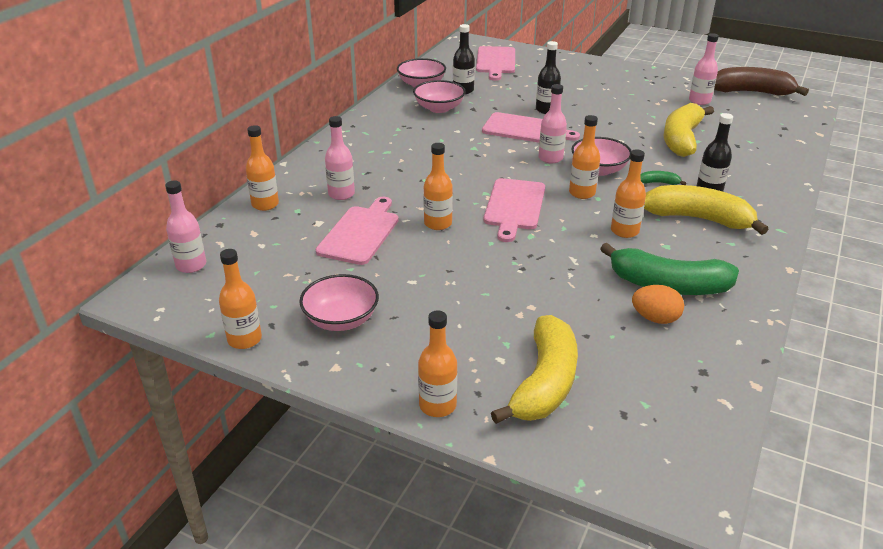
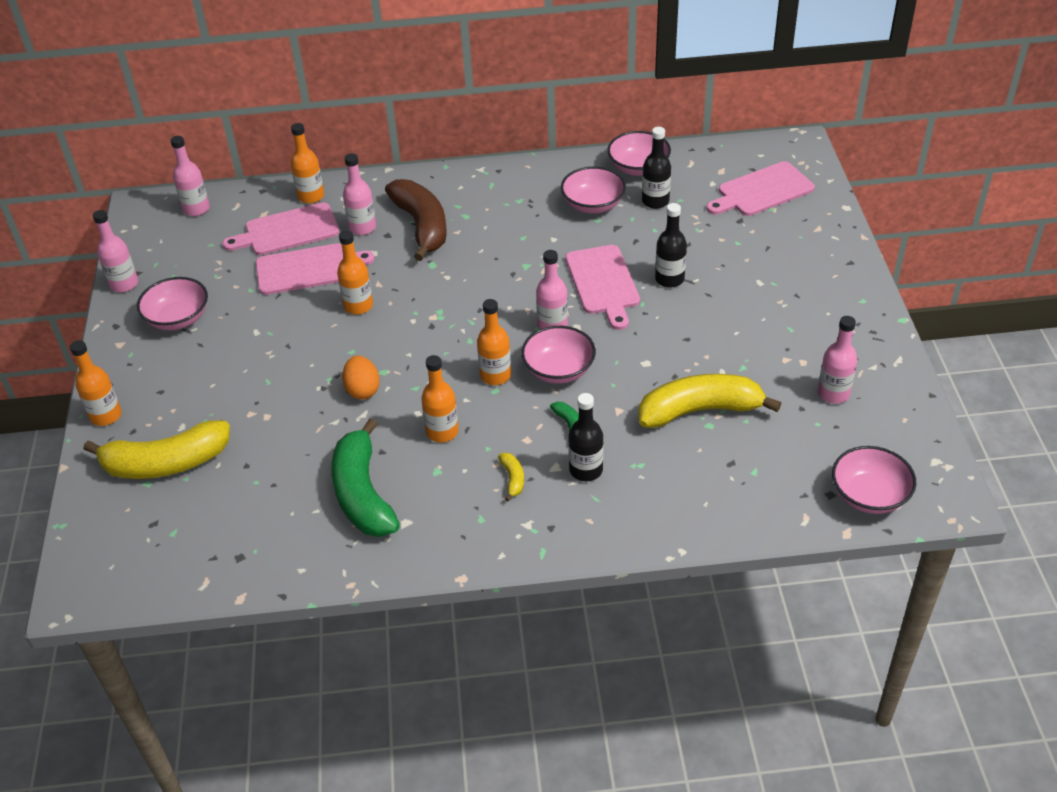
camera: 60 degrees right, 10 degrees up
orange bottle [219,249,262,349] -> pink bottle [93,210,138,292]
pink cutting board [483,178,545,242] -> pink cutting board moved to [222,202,340,255]
orange egg [632,285,684,324] -> orange egg moved to [342,356,380,400]
yellow banana [644,185,769,235] -> yellow banana [498,453,524,501], size x0.41
brown banana [714,67,809,96] -> brown banana moved to [385,179,447,261]
none -> pink bowl [832,446,916,514]

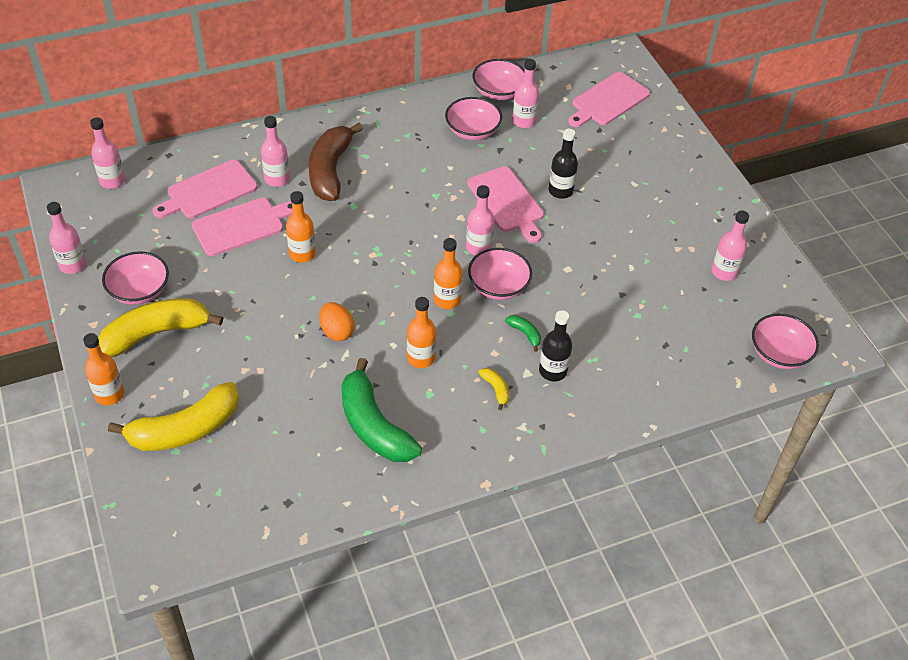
camera: 20 degrees left, 5 degrees up
orange bottle [291,123,324,204] -> none
brown banana [385,179,447,261] -> brown banana turned 135 degrees counterclockwise [309,123,363,201]
yellow banana [638,374,781,428] -> yellow banana moved to [98,298,223,357]
black bottle [642,127,671,209] -> pink bottle [512,59,539,128]

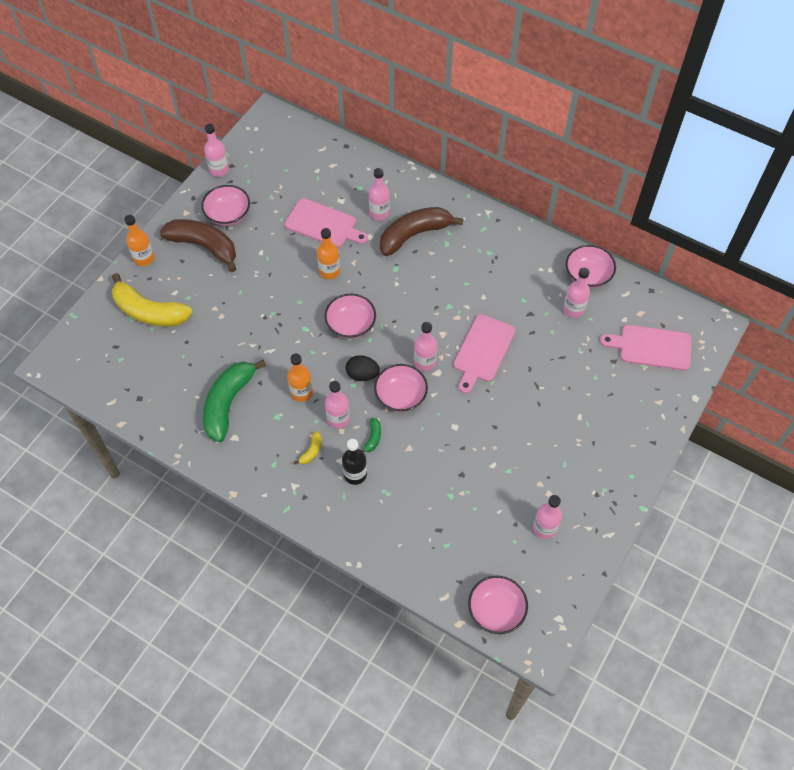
camera: 55 degrees right, 10 degrees up
pink bottle [90,117,125,189] -> pink bottle moved to [325,381,350,428]
yellow banana [98,298,223,357] -> brown banana [160,219,236,272]
pink cutting board [152,160,258,219] -> none
orange egg [319,302,354,341] -> none
orange bottle [434,238,463,309] -> black egg [346,355,380,381]
pink bowl [445,97,502,140] -> pink bowl moved to [325,294,376,339]
black bottle [549,129,578,199] -> none

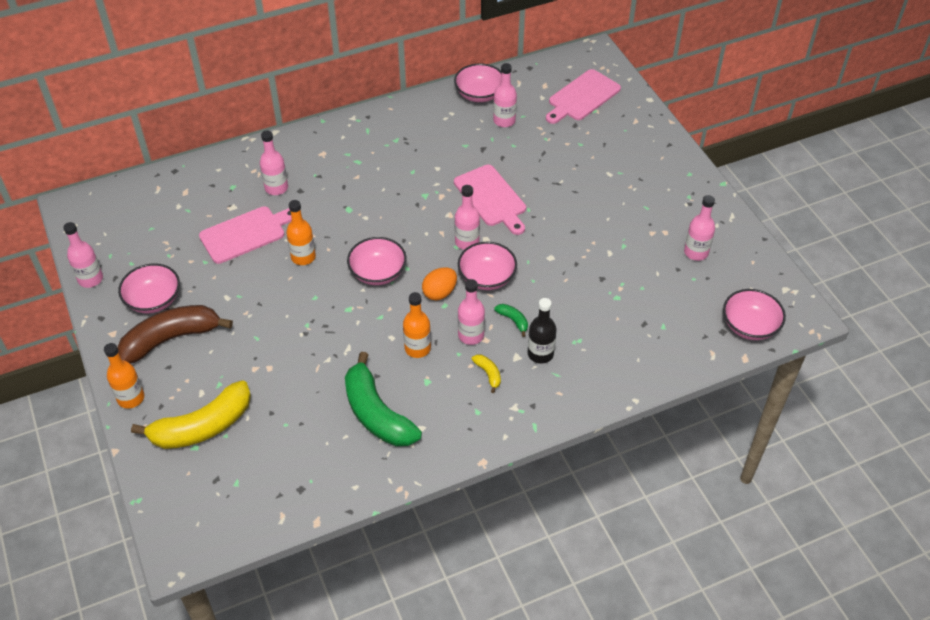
camera: 55 degrees left, 10 degrees down
black egg [346,355,380,381] -> orange egg [422,267,457,300]
brown banana [380,207,463,256] -> none

